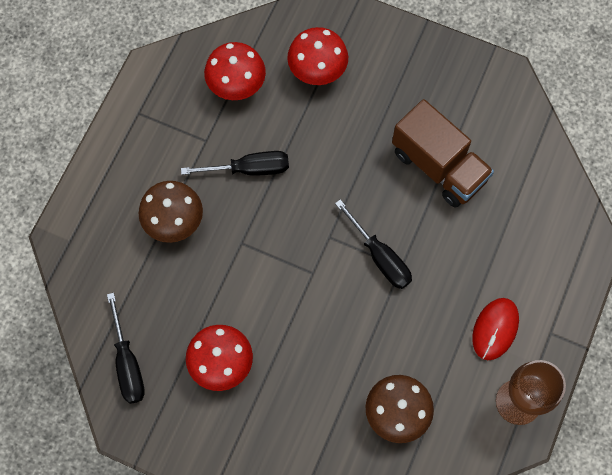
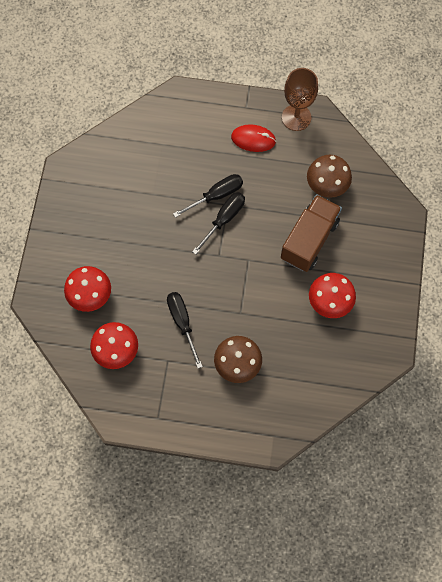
camera: 105 degrees left, 0 degrees up
black screwdriver [107,293,145,404] -> black screwdriver moved to [173,174,243,218]
brown truck [392,99,494,207] -> brown truck moved to [281,194,342,272]

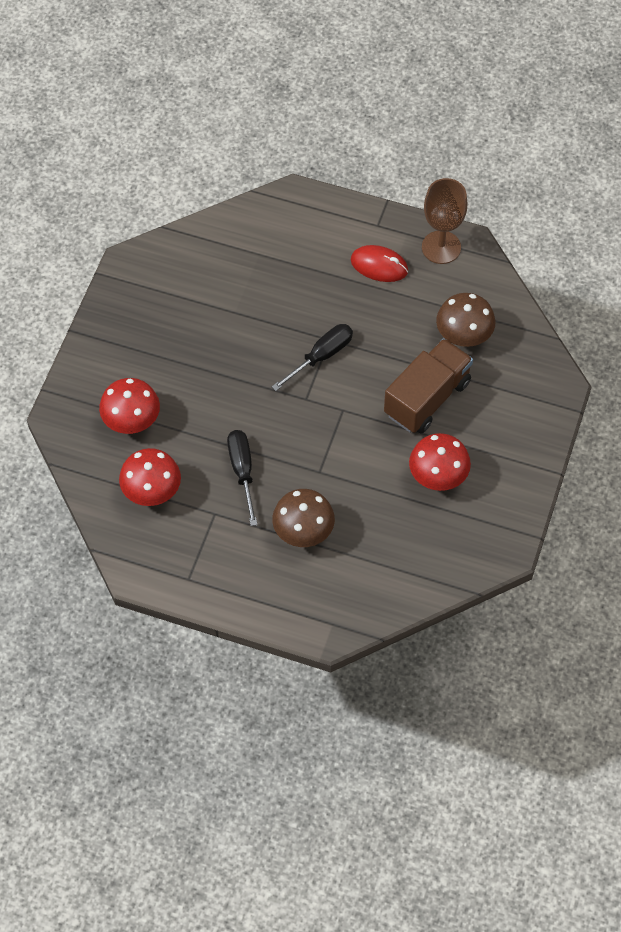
camera: 10 degrees right, 10 degrees down
black screwdriver [173,174,243,218] -> none

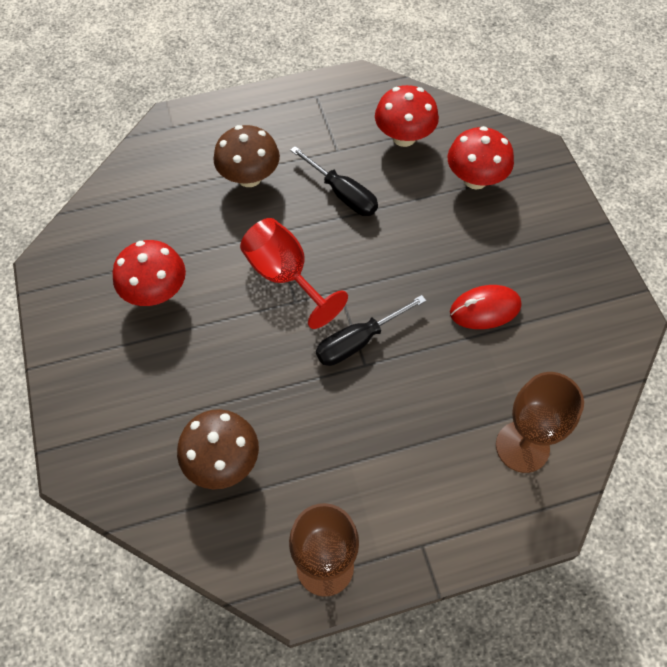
camera: 145 degrees right, 0 degrees up
black screwdriver [272,324,353,391] -> black screwdriver turned 45 degrees clockwise [316,295,426,366]
red mouse [351,245,408,282] -> red mouse moved to [450,285,521,329]
brown truck [384,338,473,433] -> none
none -> red goblet [240,218,348,329]
none -> brown goblet [496,372,584,473]

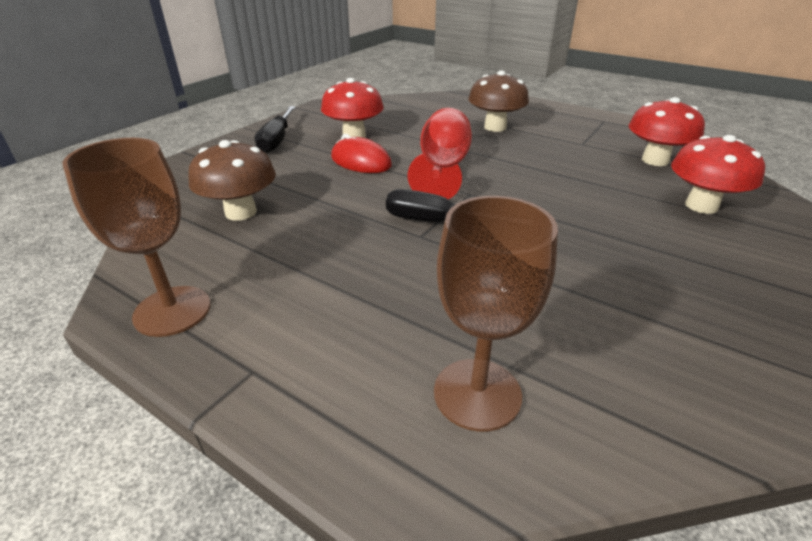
camera: 50 degrees right, 25 degrees down
black screwdriver [290,146,378,216] -> black screwdriver moved to [254,106,296,153]
red mouse [450,285,521,329] -> red mouse moved to [331,134,392,173]

